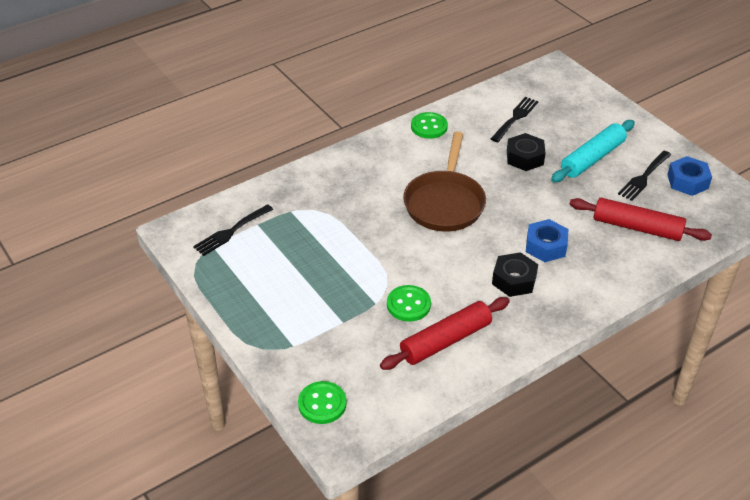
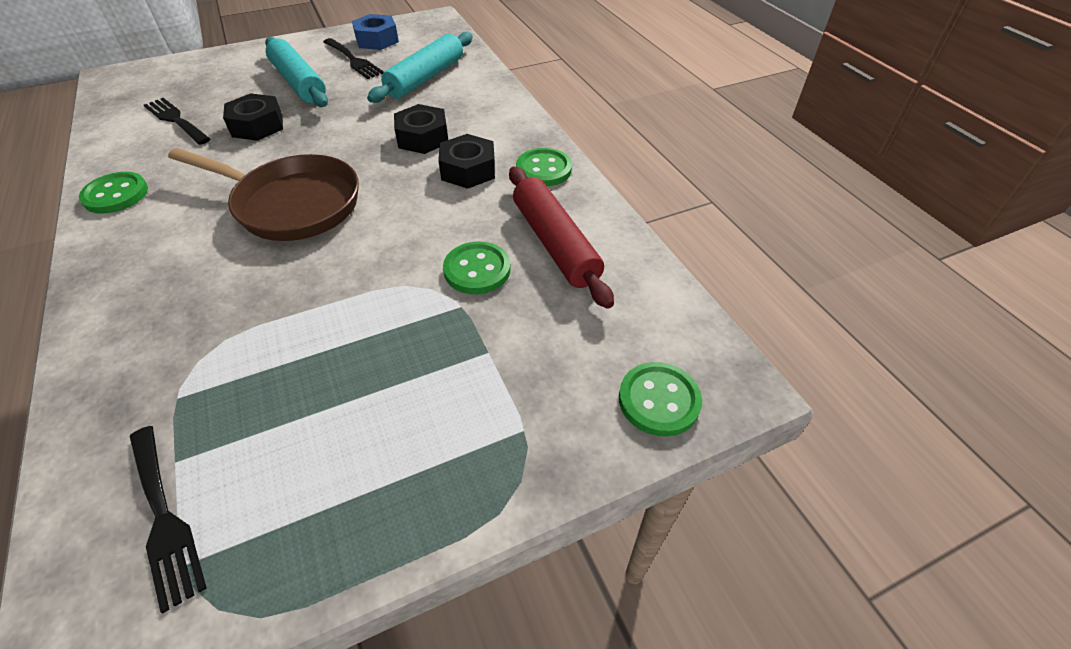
camera: 80 degrees left, 5 degrees up
blue nut [526,219,568,262] -> black nut [394,104,448,154]
red rolling pin [570,198,712,241] -> turquoise rolling pin [367,32,473,103]
none -> green button [516,148,572,186]

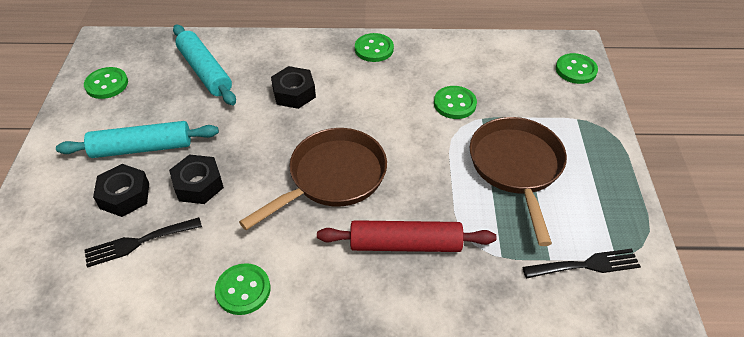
camera: 65 degrees left, 0 degrees up
black fork [323,38,384,79] -> none
blue nut [352,14,399,50] -> green button [84,67,128,99]
black nut [438,134,495,189] -> black nut moved to [93,164,149,217]
red rolling pin [509,167,614,309] -> red rolling pin moved to [317,220,496,252]
none -> brown pan [470,117,567,246]

